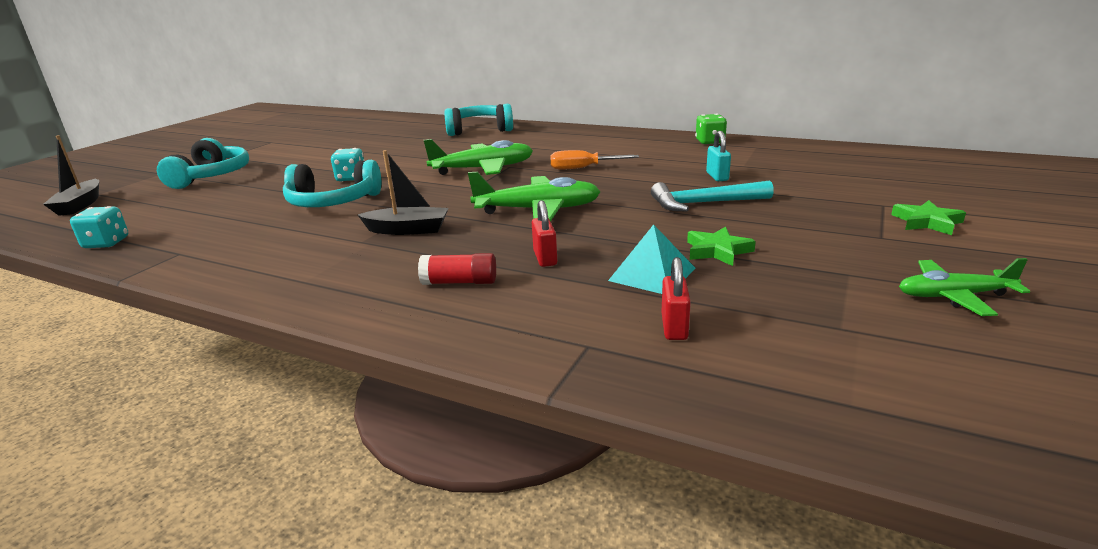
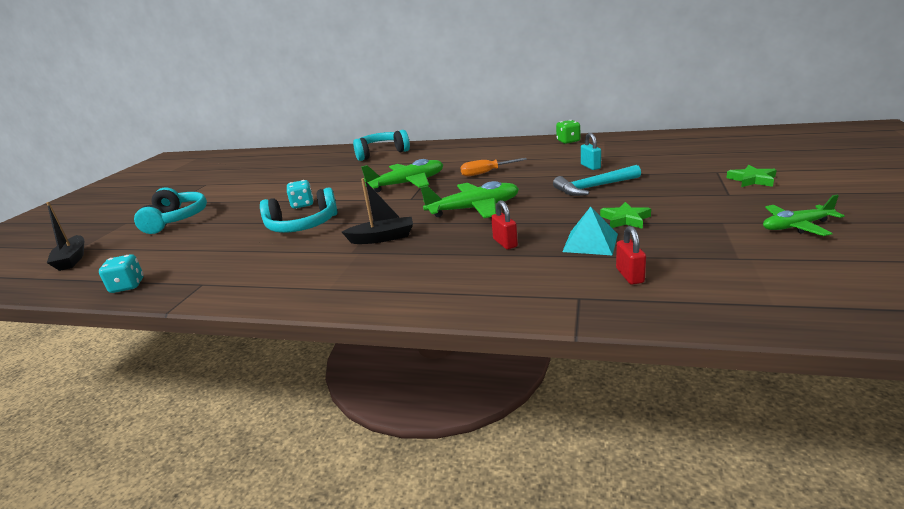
camera: 10 degrees left, 0 degrees up
red glue stick [418,253,496,285] -> none

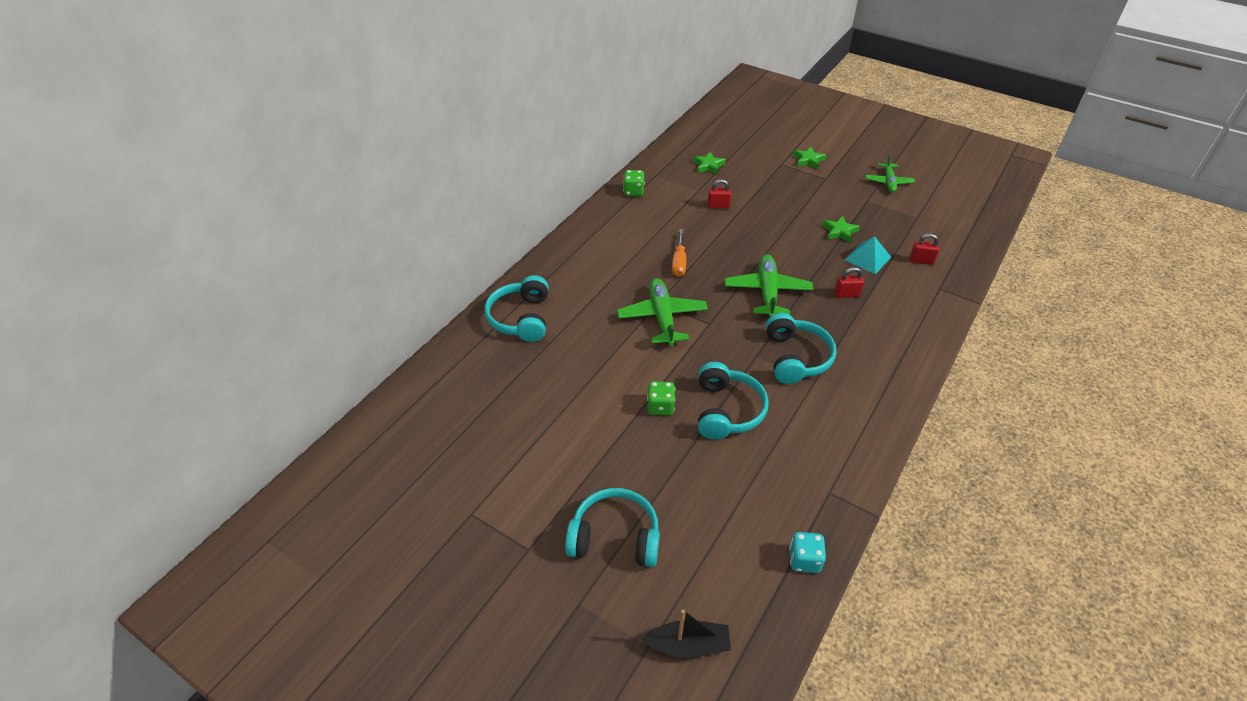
camera: 75 degrees left, 20 degrees up
turquoise dice [287,180,314,209] -> green dice [647,381,675,415]
black boat [342,178,413,244] -> turquoise headphones [766,313,836,384]
turquoise hammer [553,165,641,196] -> none
turquoise padlock [581,133,601,170] -> red padlock [708,179,731,208]
none -> green star [693,152,726,175]

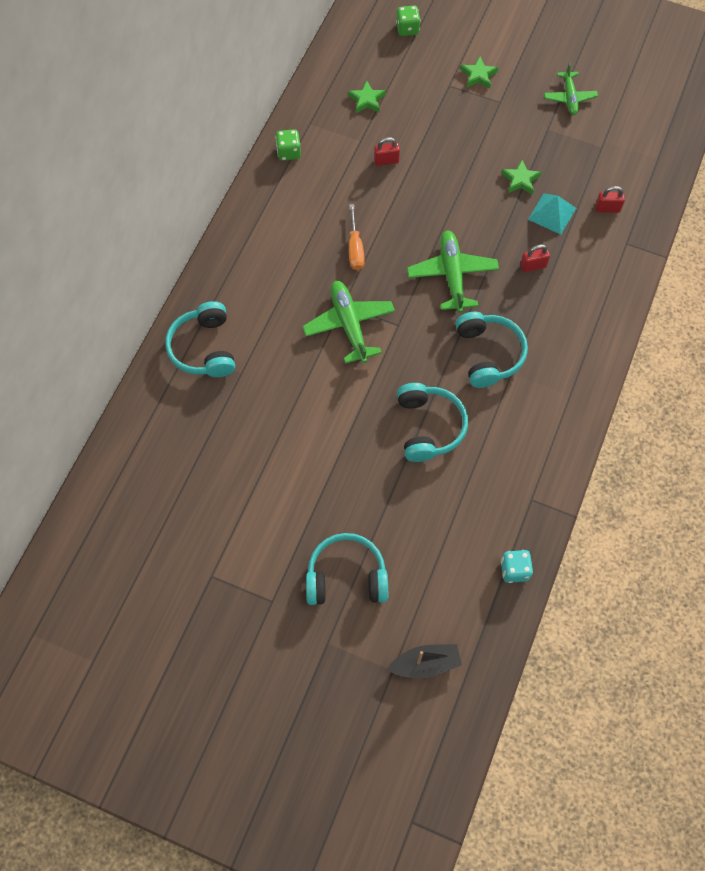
camera: 10 degrees left, 20 degrees up
green dice [647,381,675,415] -> green dice moved to [396,6,421,36]

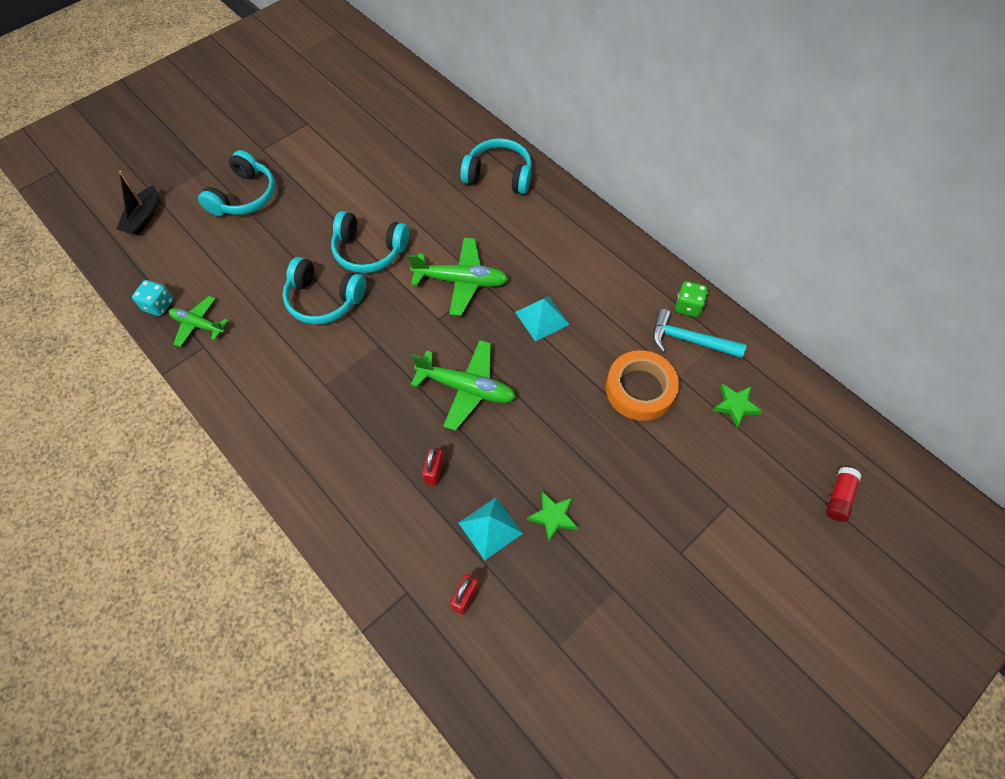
camera: 115 degrees right, 5 degrees down
orange screwdriver [349,204,364,270] -> turquoise pyramid [515,296,570,341]
red padlock [374,137,400,166] -> orange tape [606,350,679,421]
green dice [396,6,421,36] -> red glue stick [826,467,861,522]
turquoise headphones [456,312,528,388] -> turquoise headphones moved to [331,211,409,273]
green star [460,57,499,89] -> none
green plane [544,63,598,115] -> green plane moved to [169,296,228,347]
none -> turquoise hammer [653,309,747,358]

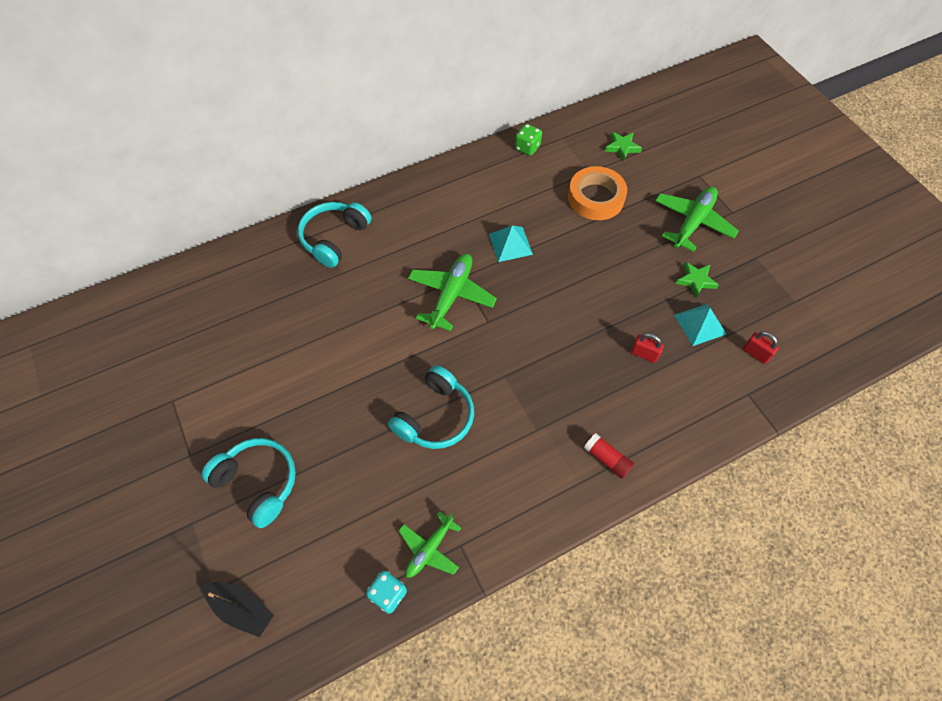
camera: 75 degrees left, 0 degrees up
turquoise headphones [331,211,409,273] -> none
green plane [411,340,516,431] -> green plane moved to [655,187,739,252]
turquoise hammer [653,309,747,358] -> none
red glue stick [826,467,861,522] -> red glue stick moved to [584,433,634,479]

